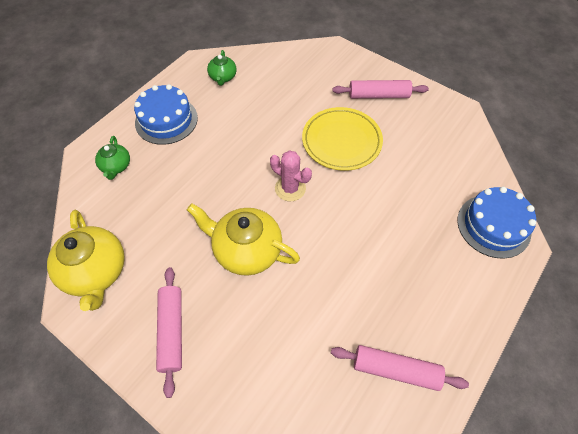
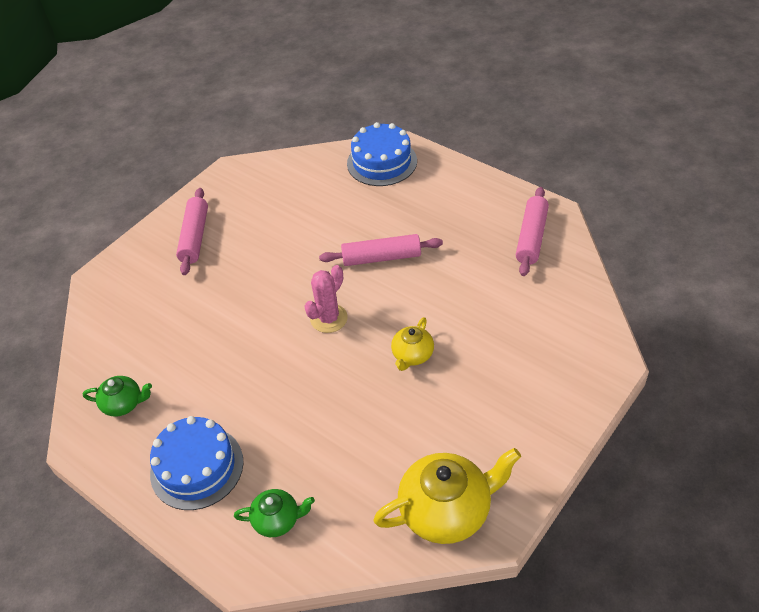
camera: 85 degrees left, 10 degrees down
pink rolling pin [156,267,182,398] -> pink rolling pin moved to [319,234,443,266]
yellow teapot [187,203,300,276] -> yellow teapot [391,317,434,371], size x0.54
yellow plate [302,107,383,171] -> none

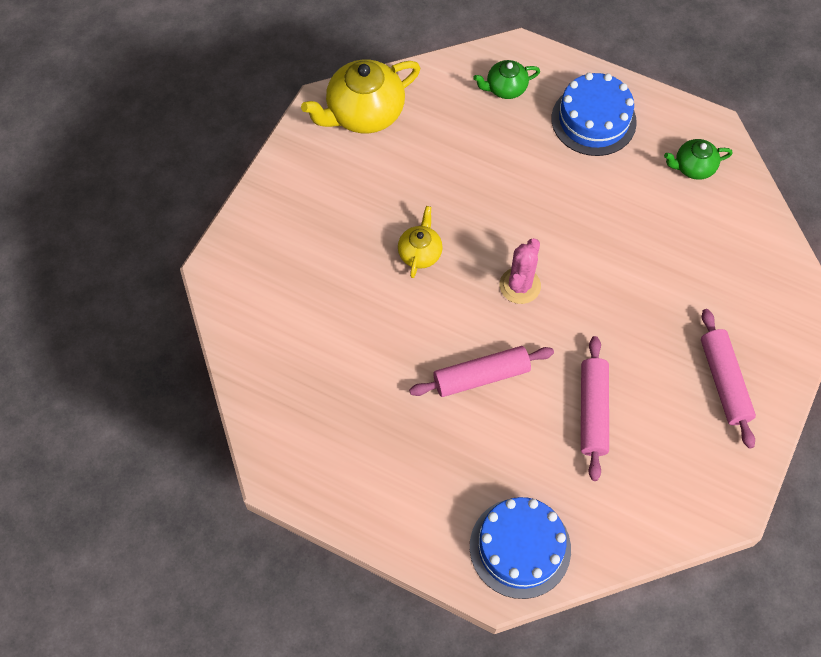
camera: 165 degrees right, 15 degrees up
pink rolling pin [516,187,549,276] -> pink rolling pin moved to [581,336,609,481]

